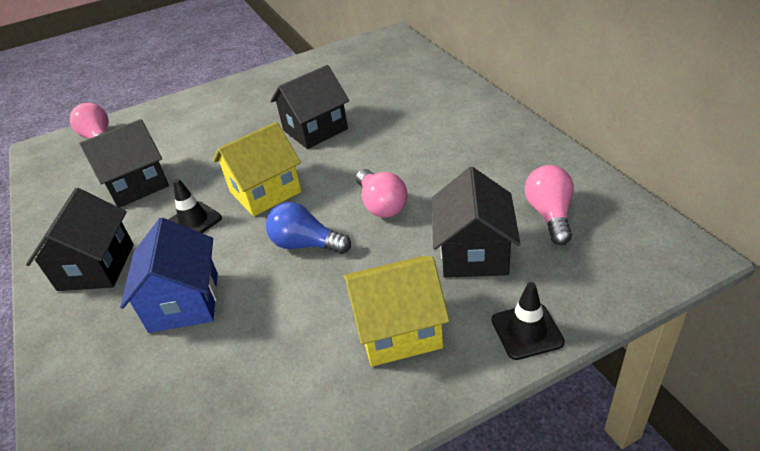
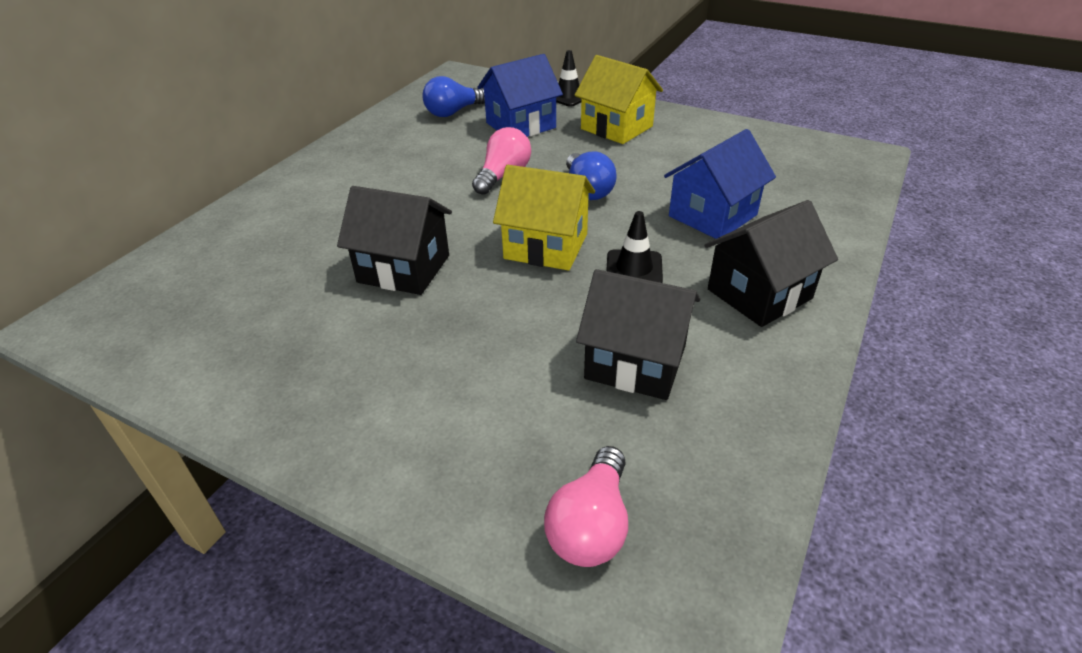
camera: 130 degrees left, 0 degrees up
black house [432,167,521,278] -> blue house [478,54,563,137]
pink light bulb [525,165,574,245] -> blue light bulb [422,76,485,117]

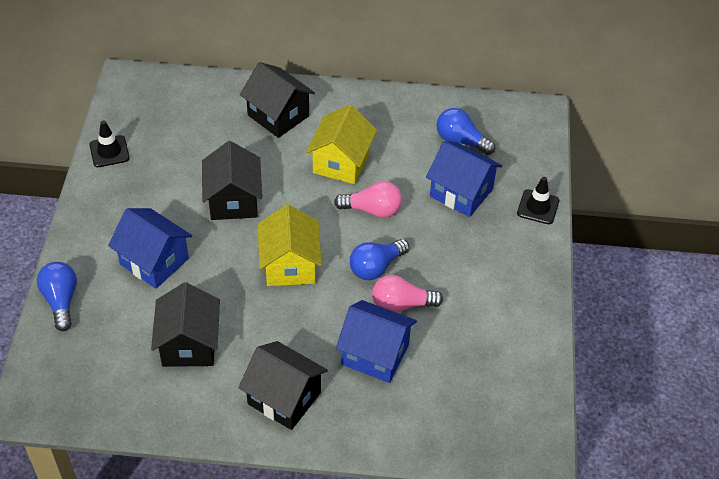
camera: 65 degrees right, 10 degrees up
pink light bulb [544,446,628,567] -> pink light bulb moved to [372,275,443,313]
yellow house [575,55,663,144] -> yellow house moved to [306,105,377,184]
black traffic cone [606,211,663,283] -> black traffic cone moved to [89,120,130,167]
none -> blue light bulb [37,262,77,331]
none -> blue house [108,208,192,289]
none -> black house [240,62,315,138]

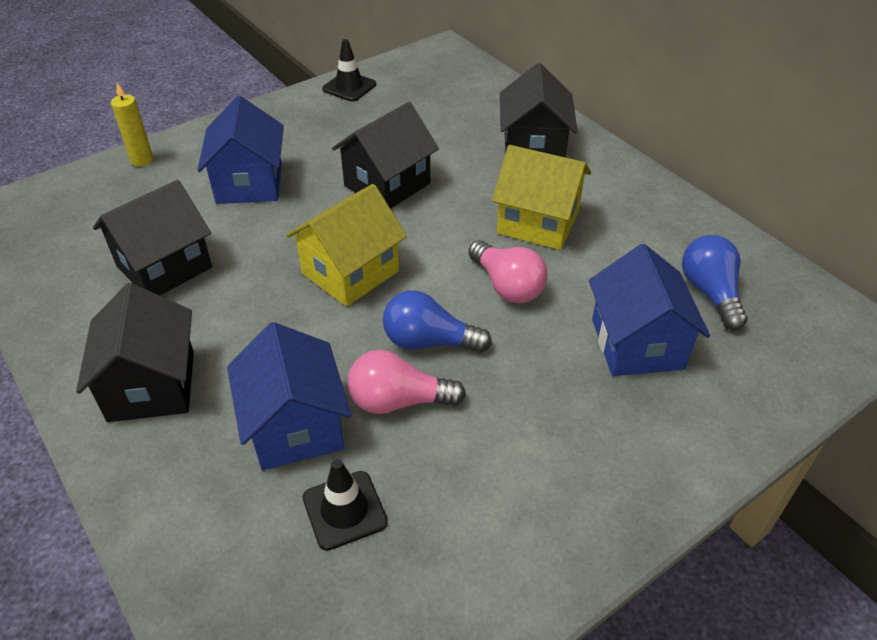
camera: 50 degrees right, 5 degrees down
blue light bulb [37,262,77,331] -> yellow candle [111,83,153,166]
yellow house [306,105,377,184] -> yellow house turned 45 degrees clockwise [492,145,591,250]
pink light bulb [372,275,443,313] -> pink light bulb turned 45 degrees counterclockwise [348,350,466,414]
black traffic cone [517,177,559,224] -> black traffic cone moved to [302,459,388,551]

